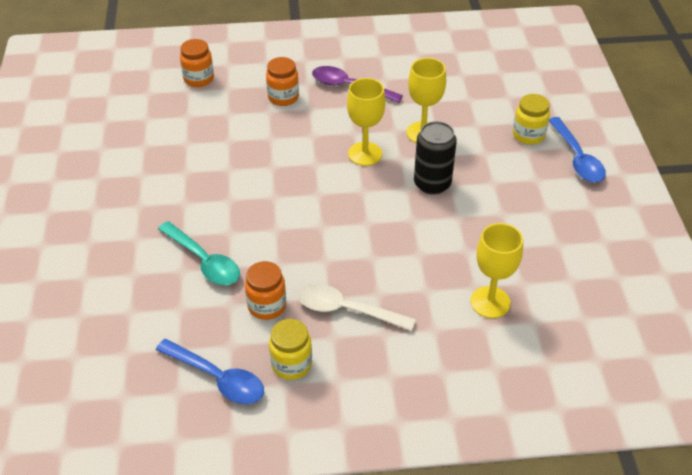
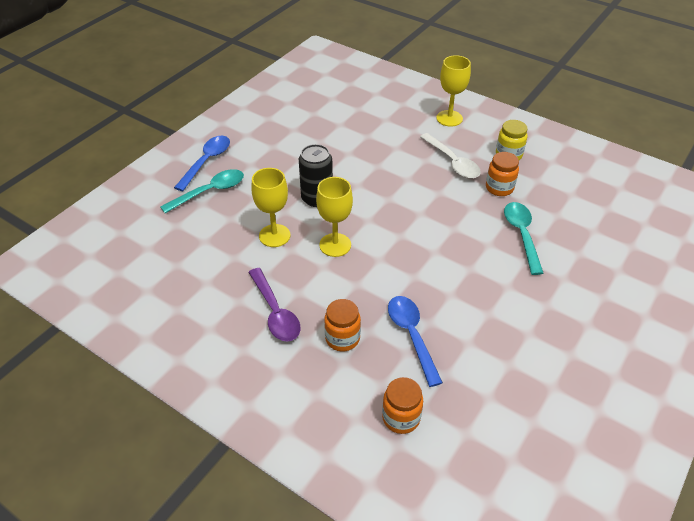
camera: 140 degrees left, 0 degrees up
blue spoon [156,339,264,404] -> blue spoon moved to [388,296,443,387]
yellow goblet [470,223,523,318] -> yellow goblet moved to [436,55,471,127]
yellow jar [513,94,550,145] -> turquoise spoon [160,169,244,213]

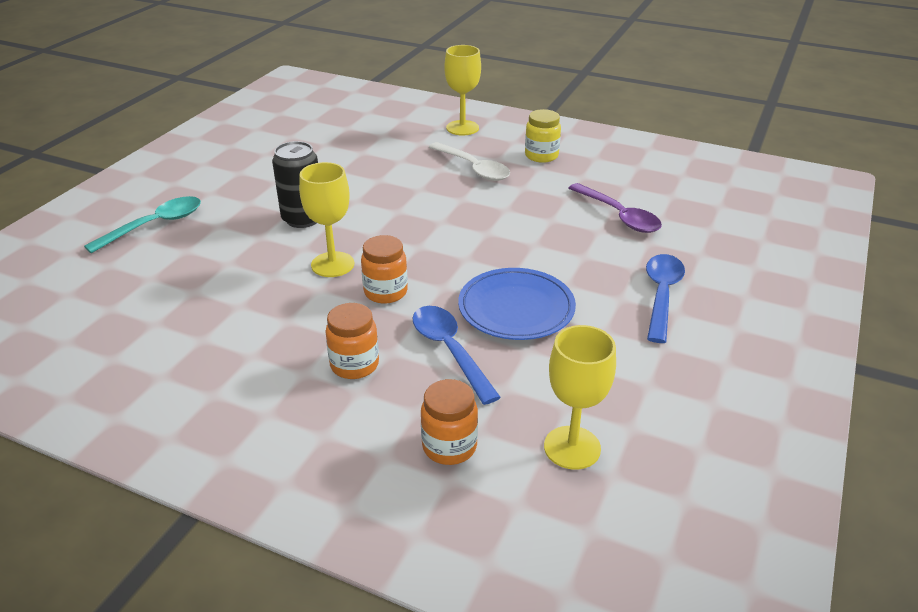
camera: 10 degrees left, 10 degrees down
blue spoon [174,136,230,191] -> blue spoon moved to [646,254,685,343]
purple spoon [248,268,301,342] -> purple spoon moved to [568,183,662,233]
yellow goblet [251,168,290,247] -> yellow goblet moved to [544,325,616,470]
orange jar [486,152,519,196] -> orange jar moved to [361,235,408,304]
turquoise spoon [504,202,544,275] -> none
none -> blue plate [458,268,576,340]

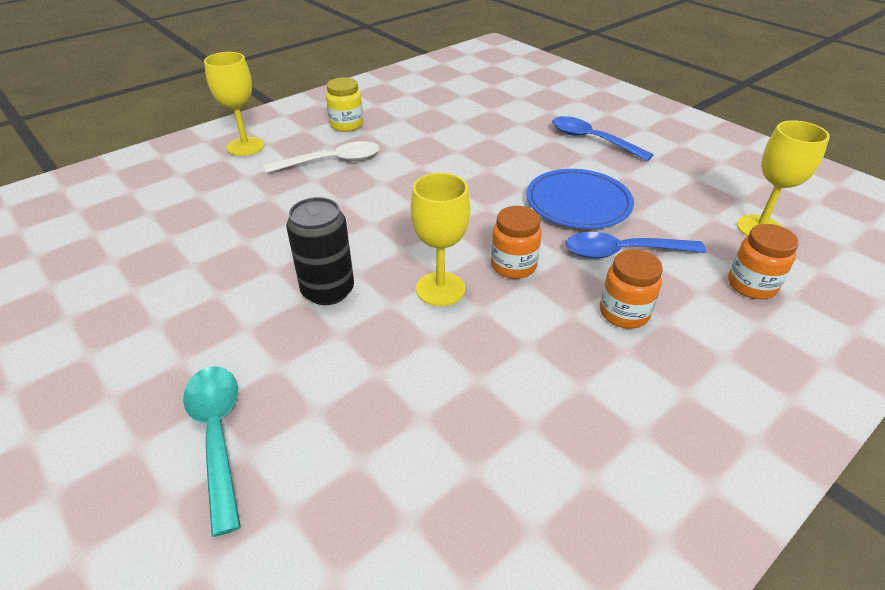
camera: 65 degrees left, 5 degrees up
purple spoon [568,183,662,233] -> none

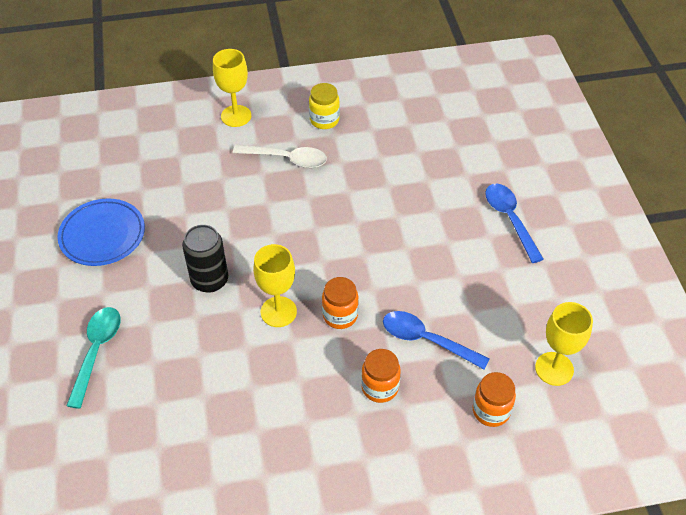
camera: 30 degrees right, 10 degrees up
blue plate [526,169,634,229] -> blue plate moved to [57,199,145,266]

